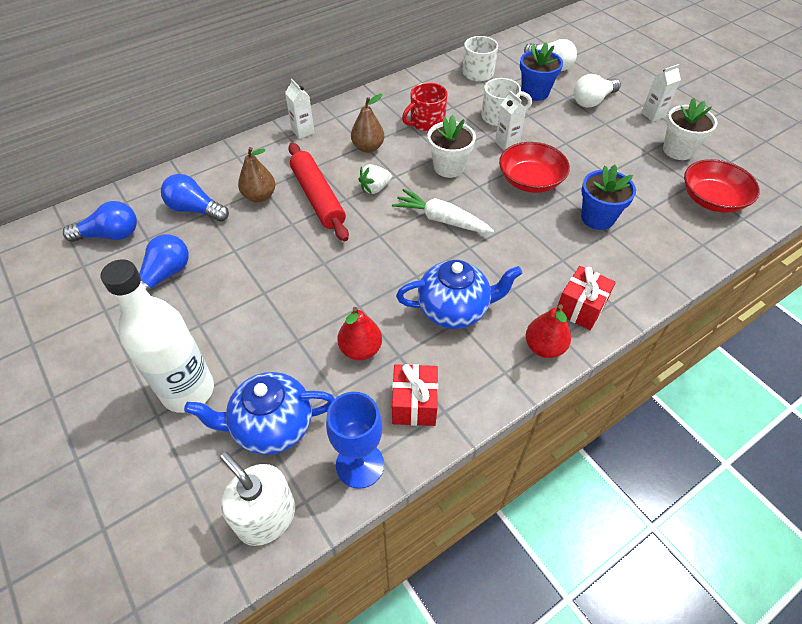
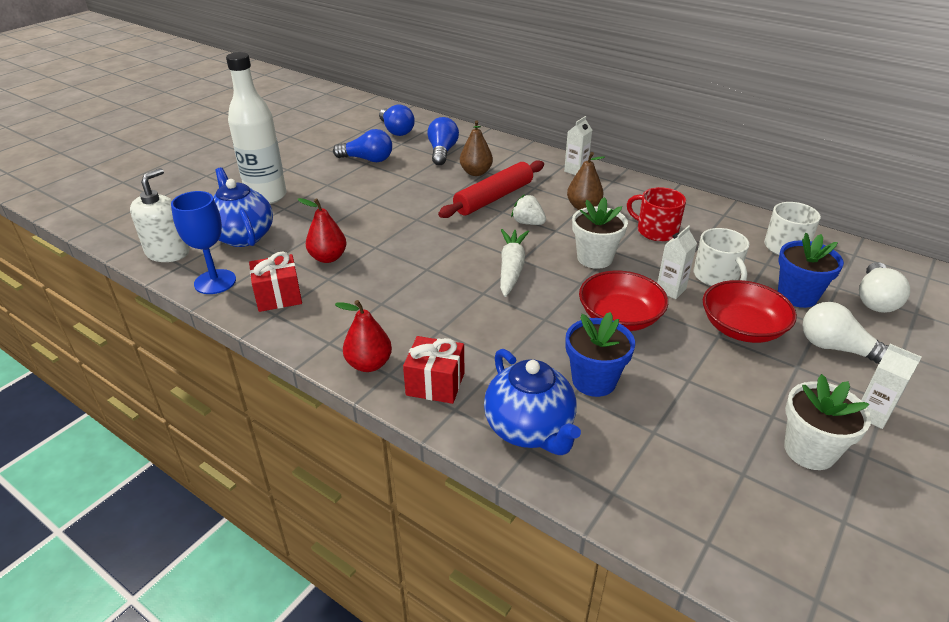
camera: 70 degrees right, 15 degrees down
blue teapot [396,260,522,329] -> blue teapot moved to [484,349,581,455]
red bowl [684,159,760,213] -> red bowl moved to [703,280,797,343]

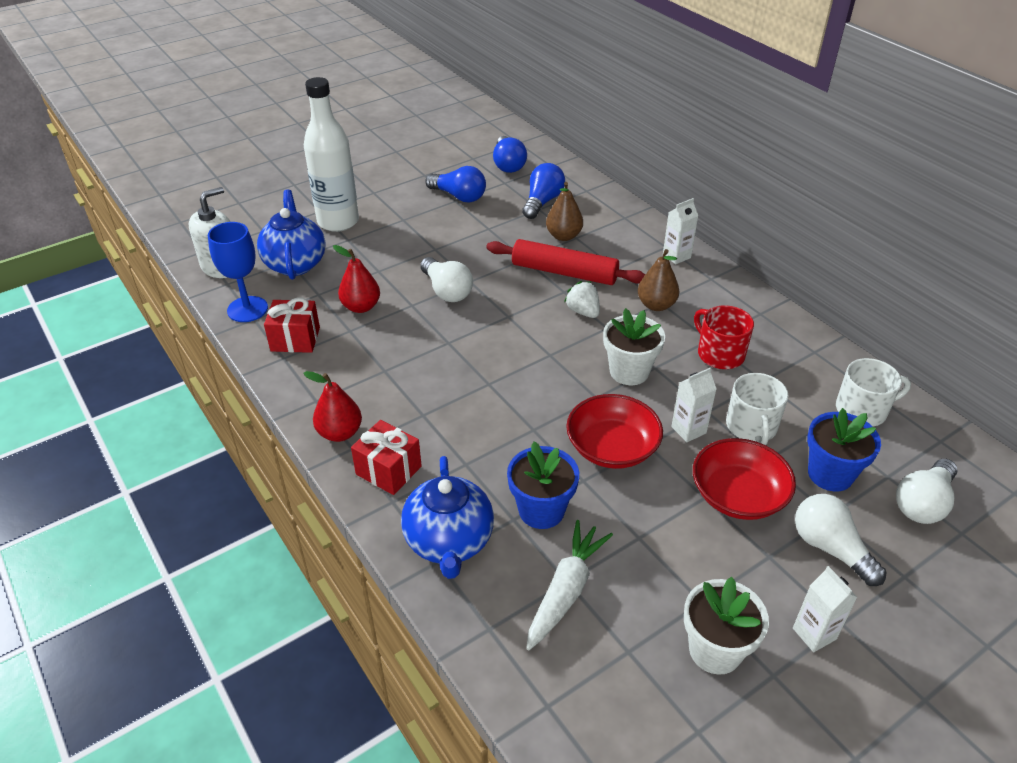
camera: 20 degrees right, 5 degrees up
red rolling pin [438,160,544,218] -> red rolling pin turned 45 degrees clockwise [486,239,645,285]
white carrot [500,229,529,297] -> white carrot moved to [526,520,613,650]
none -> white light bulb [420,257,473,302]

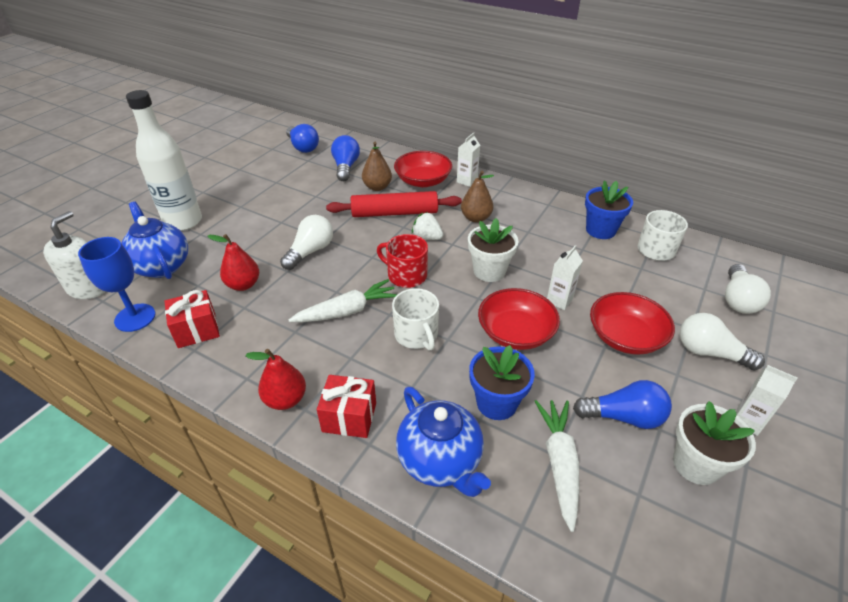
camera: 25 degrees left, 0 degrees up
white light bulb [420,257,473,302] -> white light bulb turned 90 degrees counterclockwise [280,215,333,270]
blue light bulb [425,166,486,202] -> blue light bulb moved to [573,380,672,429]
red mug [694,305,754,369] -> red mug moved to [377,234,428,288]
white mug [726,373,789,445] -> white mug moved to [392,288,439,351]
blue flower pot [807,408,881,491] -> blue flower pot moved to [585,180,633,239]
none -> white carrot [289,279,398,322]
none -> red bowl [394,151,452,187]

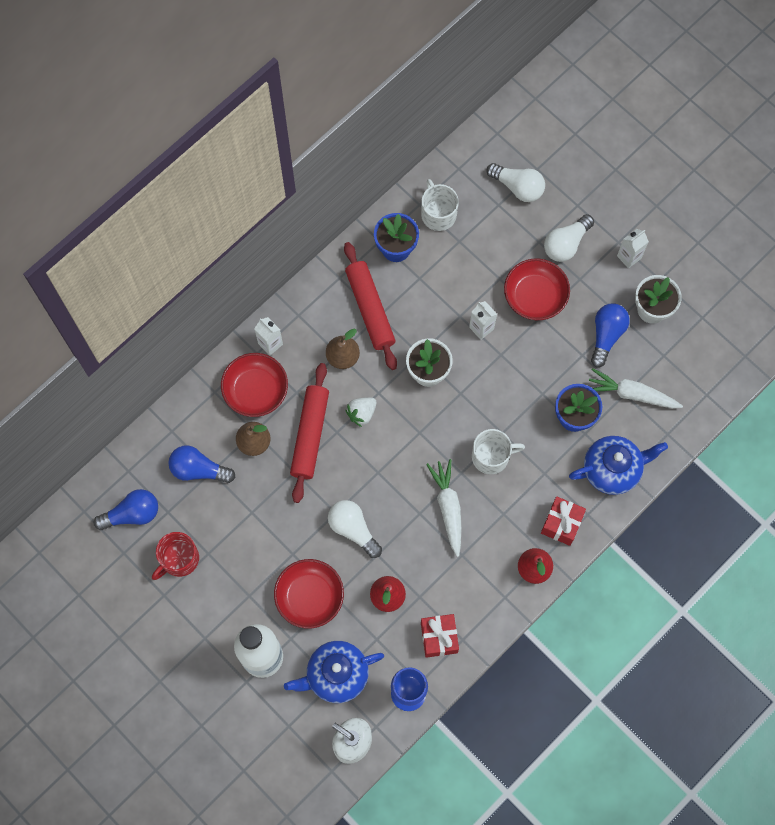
camera: 75 degrees left, 30 degrees up
red mug [377,234,428,288] -> red mug moved to [152,532,199,580]
red bowl [478,288,560,350] -> red bowl moved to [274,559,344,629]
none -> red rolling pin [344,242,397,370]

